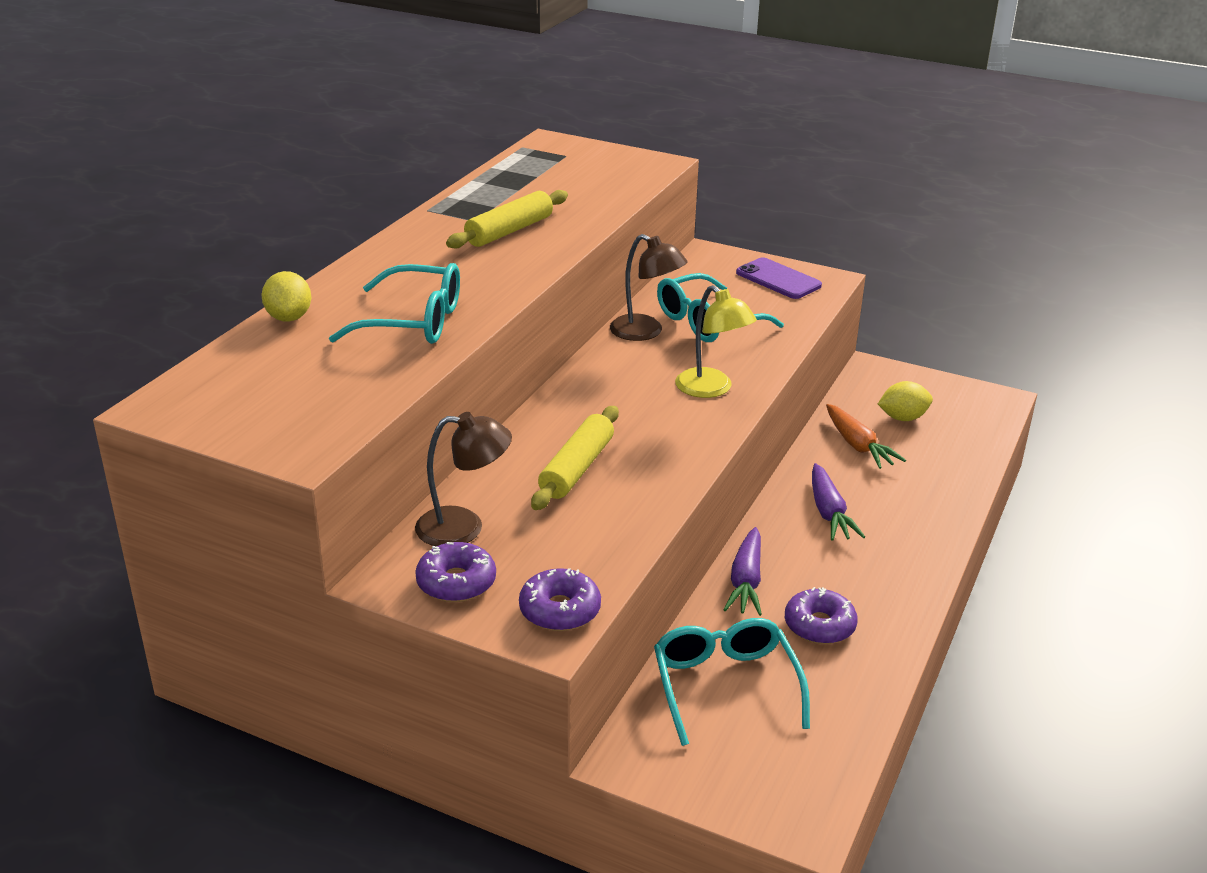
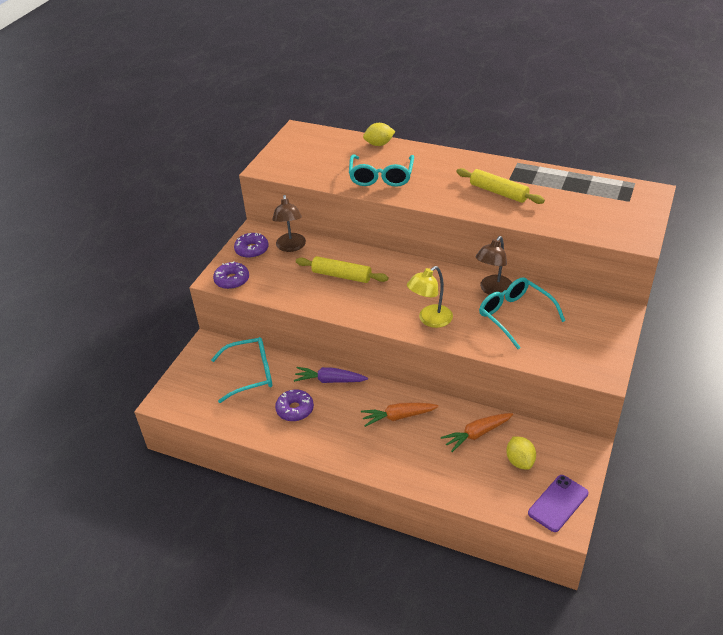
camera: 90 degrees right, 10 degrees up
purple phone [736,257,822,299] -> purple phone moved to [528,475,589,532]
purple carrot [812,463,865,541] -> orange carrot [361,402,439,427]

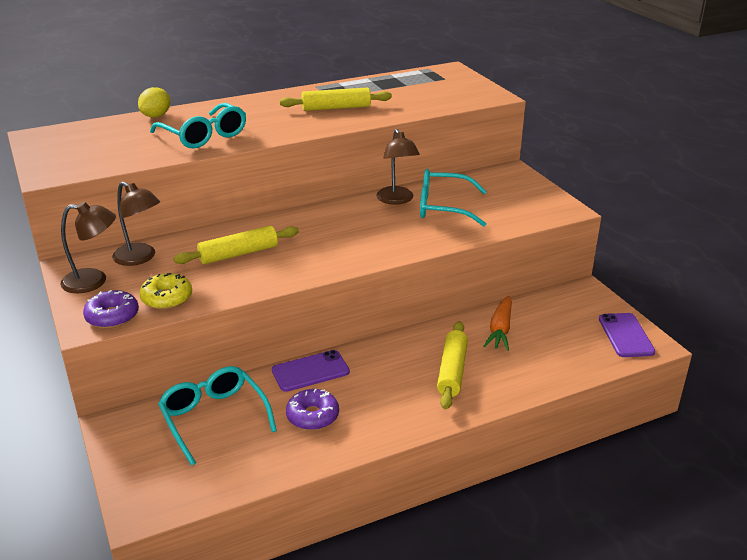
camera: 50 degrees left, 10 degrees down
turquoise glasses [211,337,272,403] -> turquoise glasses turned 60 degrees counterclockwise [158,366,277,466]
purple donut [234,233,269,258] -> brown lamp [60,202,116,293]
purple carrot [294,367,368,383] -> purple phone [272,350,350,392]
orange carrot [361,402,439,427] -> none
yellow lamp [407,266,453,328] -> none
yellow lemon [506,436,536,470] -> none
none -> yellow donut [139,273,192,309]
none -> yellow rolling pin [437,321,468,409]

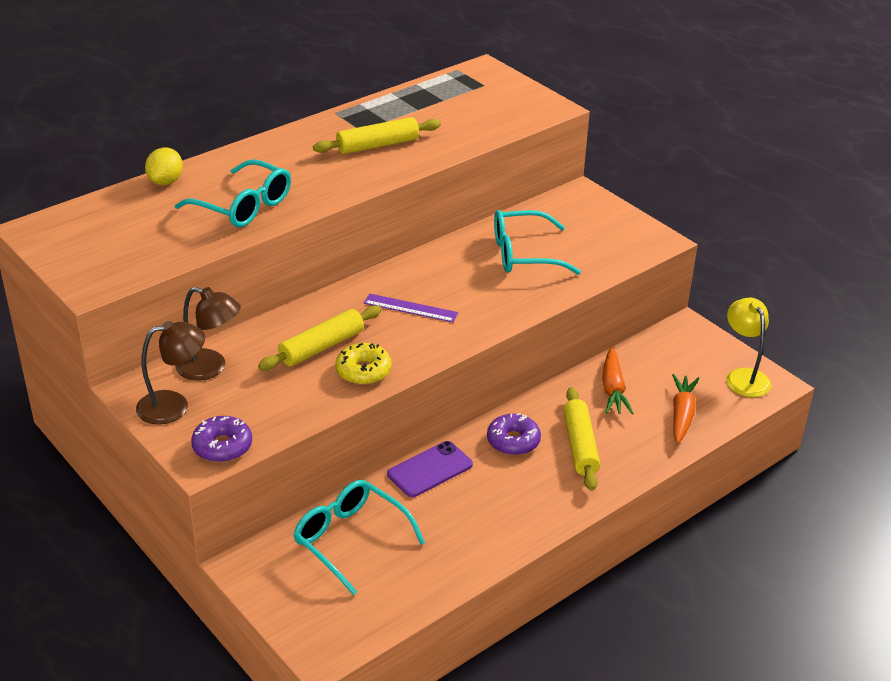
camera: 15 degrees left, 5 degrees up
yellow donut [139,273,192,309] -> yellow donut moved to [336,343,392,385]
purple donut [286,389,339,430] -> purple donut moved to [487,413,541,456]
brown lamp [376,129,420,205] -> none
purple phone [599,313,655,357] -> yellow lamp [726,298,771,397]
none -> purple ruler [364,294,459,323]
none -> orange carrot [672,374,700,444]

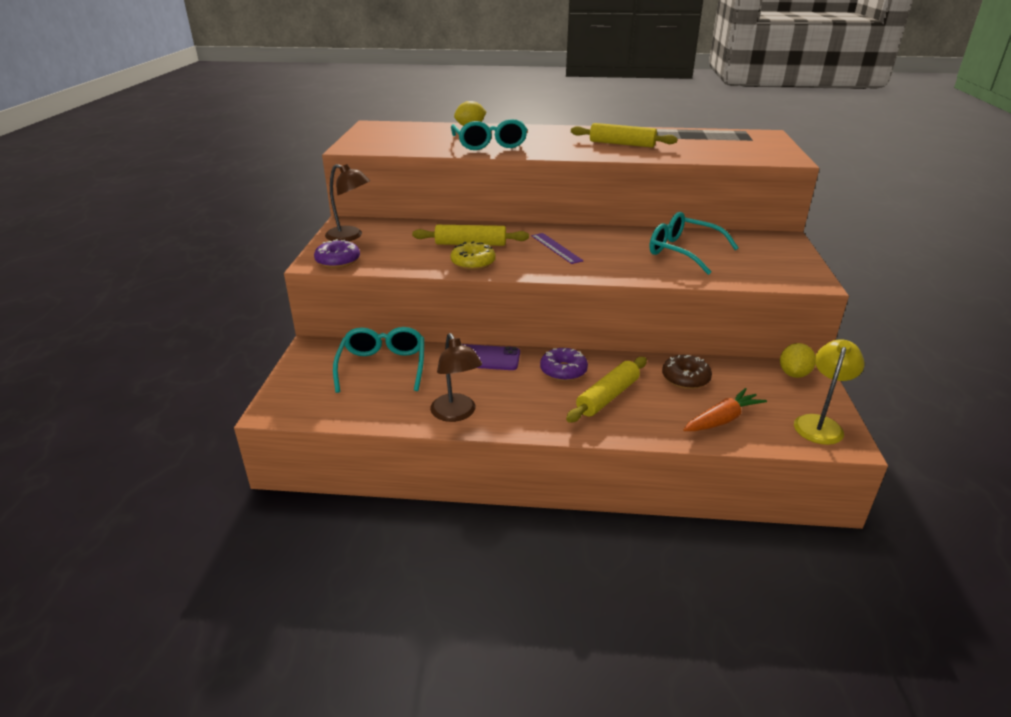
camera: 45 degrees right, 5 degrees down
brown lamp [175,287,241,380] -> brown lamp moved to [430,333,482,422]
orange carrot [602,347,633,414] -> brown donut [662,355,712,389]
none -> yellow lemon [780,343,815,378]

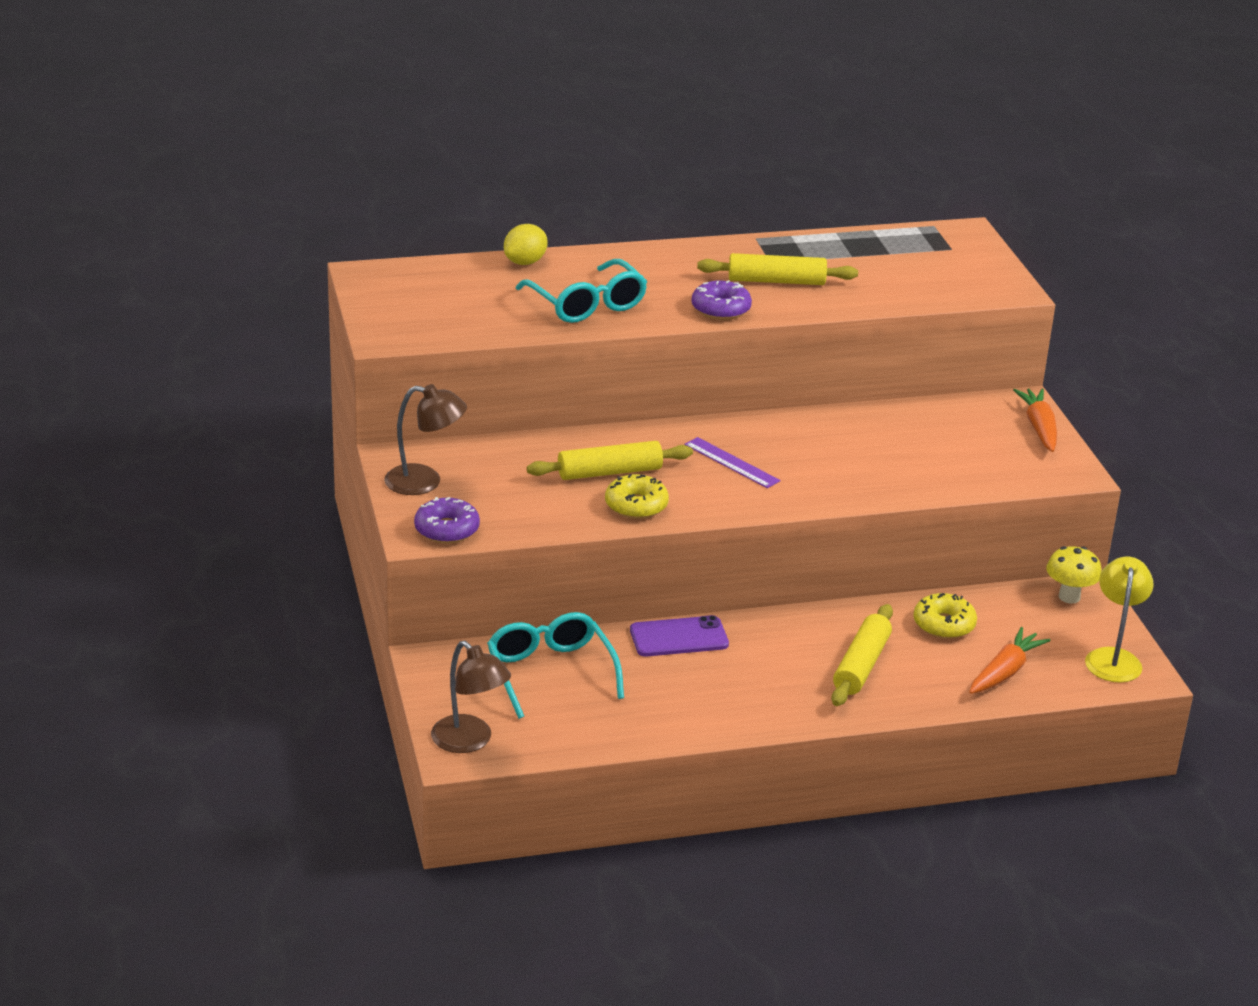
camera: 20 degrees left, 0 degrees up
brown lamp [430,333,482,422] -> brown lamp moved to [431,641,511,753]
purple donut [540,348,588,381] -> purple donut moved to [692,280,752,320]
turquoise glasses [649,212,738,275] -> none
brown donut [662,355,712,389] -> yellow donut [913,593,977,639]
yellow lemon [780,343,815,378] -> yellow mushroom [1046,546,1102,604]
none -> orange carrot [1013,389,1057,452]

